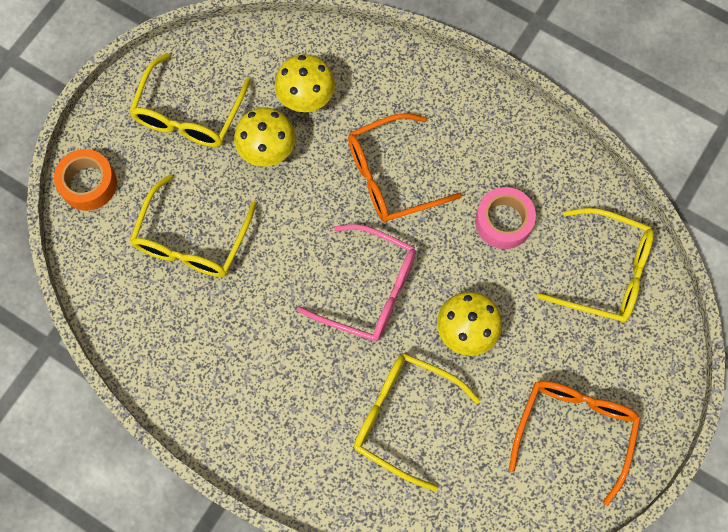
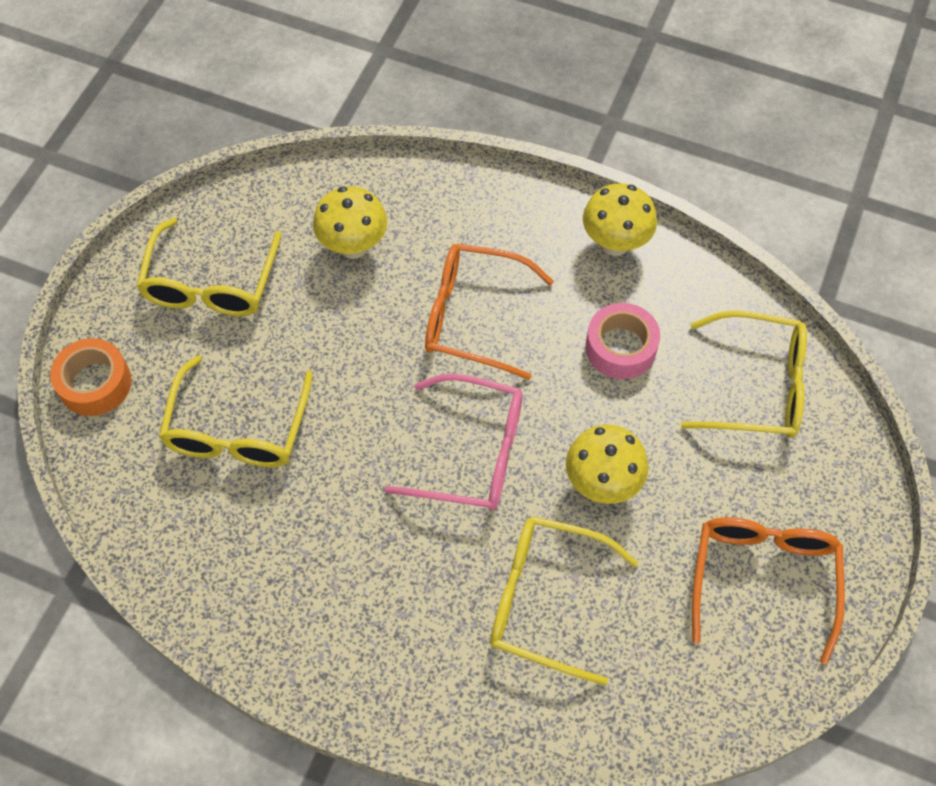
camera: 10 degrees left, 10 degrees down
yellow mushroom [234,107,295,167] -> yellow mushroom moved to [583,183,657,256]
orange glasses [348,113,462,223] -> orange glasses turned 45 degrees clockwise [425,244,554,380]

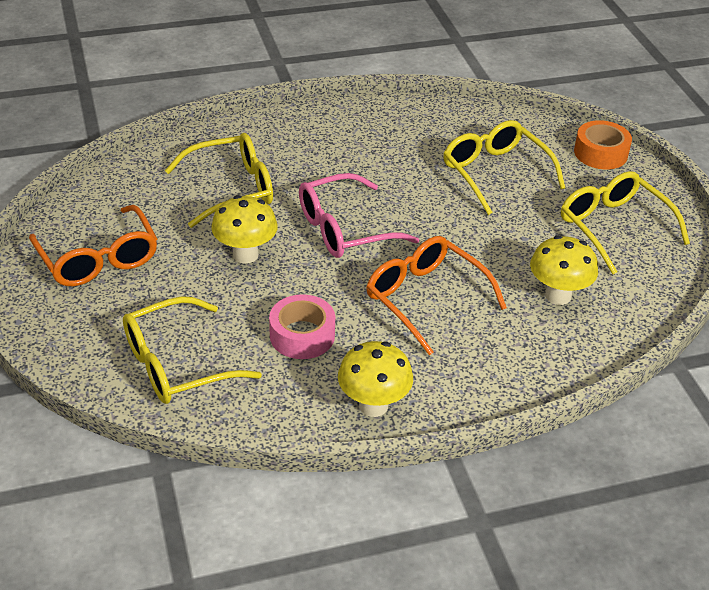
camera: 140 degrees right, 20 degrees down
orange glasses [425,244,554,380] -> orange glasses turned 105 degrees counterclockwise [366,236,507,355]

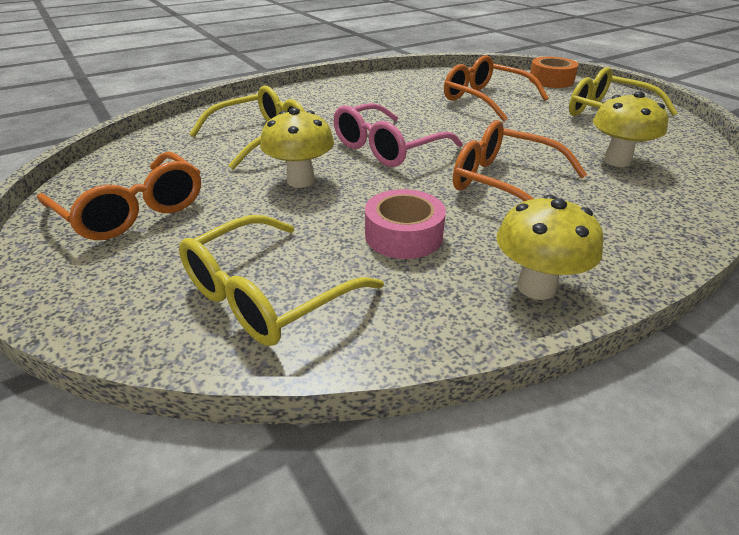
camera: 15 degrees left, 5 degrees down
yellow glasses [443,120,565,215] -> orange glasses [444,55,549,122]

